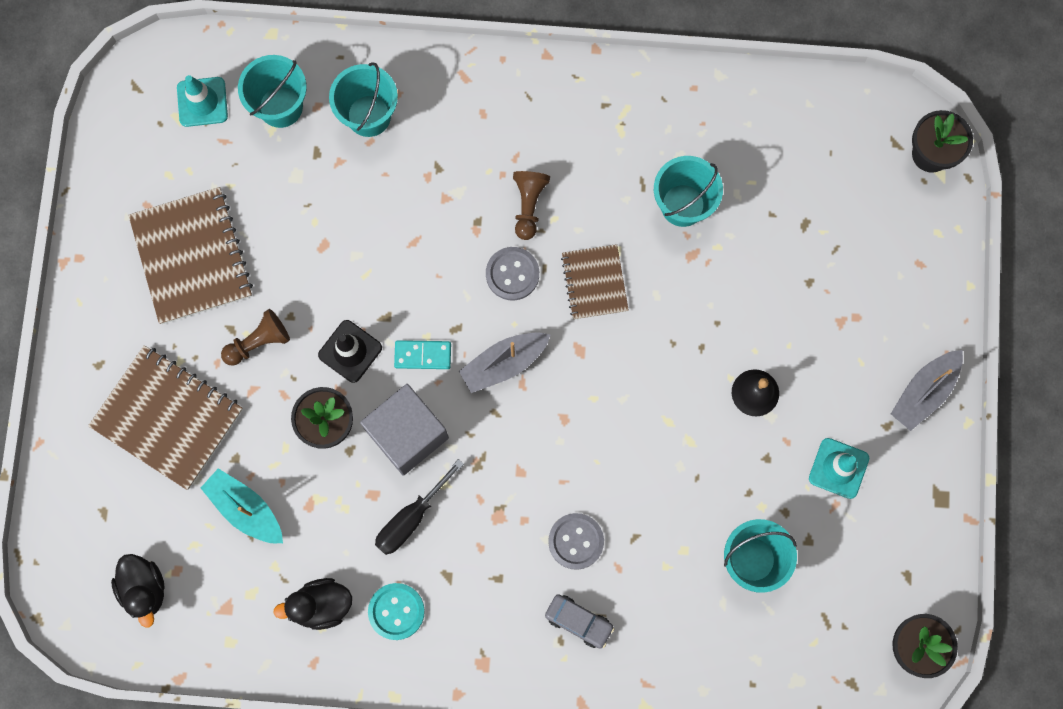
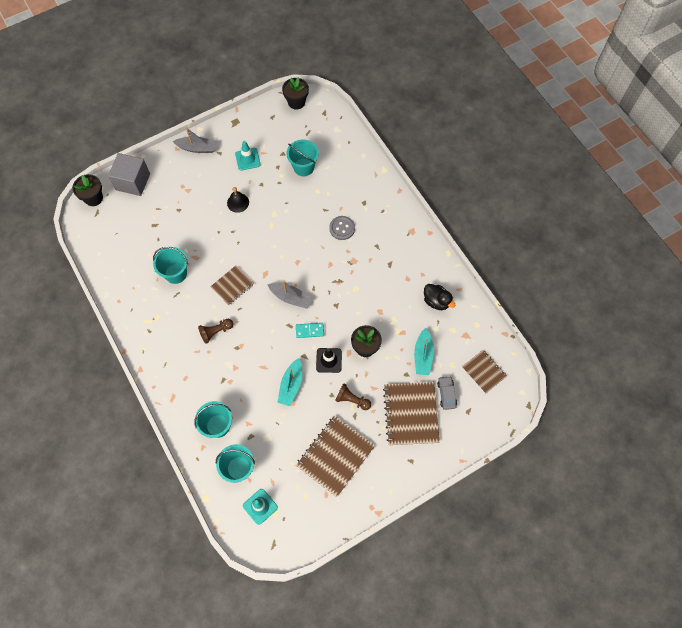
camera: 125 degrees left, 10 degrees down
black duck [111,554,165,628] -> brown notebook [462,350,507,394]
grey cube [360,384,449,476] -> grey cube moved to [108,153,150,196]
turquoise button [368,583,425,640] -> none
black screwdriver [375,459,464,555] -> none
turquoise domino [394,340,451,369] -> turquoise domino turned 60 degrees counterclockwise [296,323,324,338]
grey button [486,247,539,301] -> none
grey car [545,594,614,649] -> grey car moved to [437,376,457,410]
none -> turquoise boat [277,358,302,406]

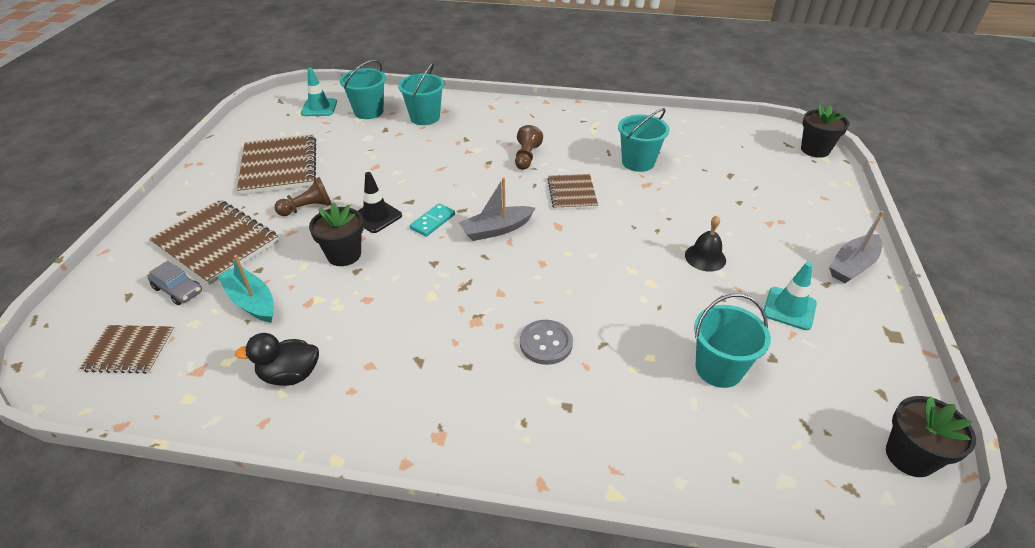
camera: 130 degrees right, 25 degrees down
grey cube [108,153,150,196] -> none
turquoise boat [277,358,302,406] -> none

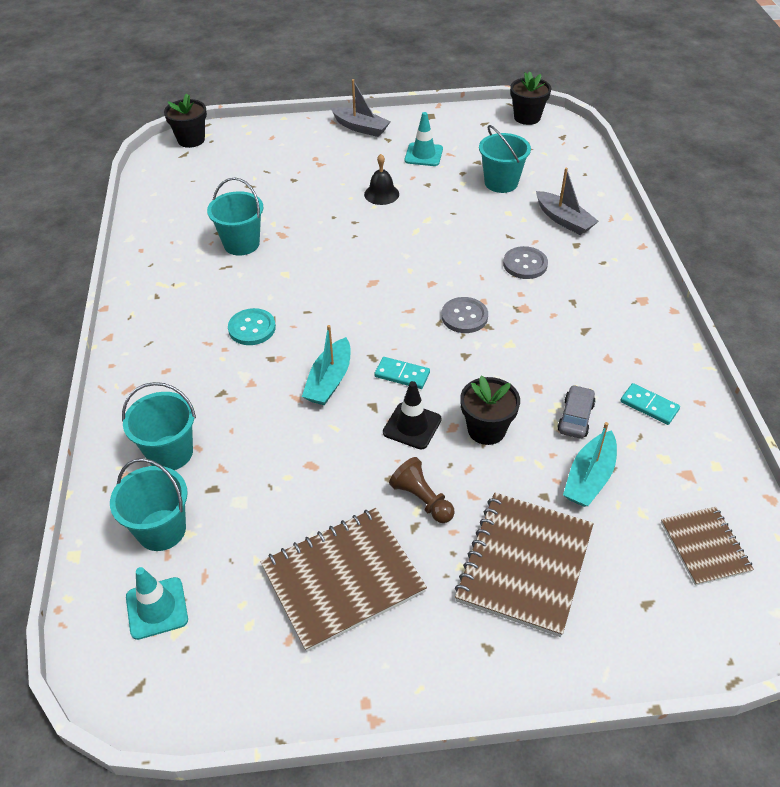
camera: 105 degrees left, 5 degrees up
grey car [147,261,202,305] -> grey car moved to [557,385,596,439]
black duck [235,333,319,386] -> turquoise domino [620,383,680,425]
grey boat [459,178,535,241] -> grey boat moved to [536,168,599,235]
brown pawn [515,125,543,170] -> turquoise button [228,308,276,345]
brown notebook [547,174,598,210] -> none
none -> turquoise boat [302,325,350,405]
none -> grey button [441,297,488,333]

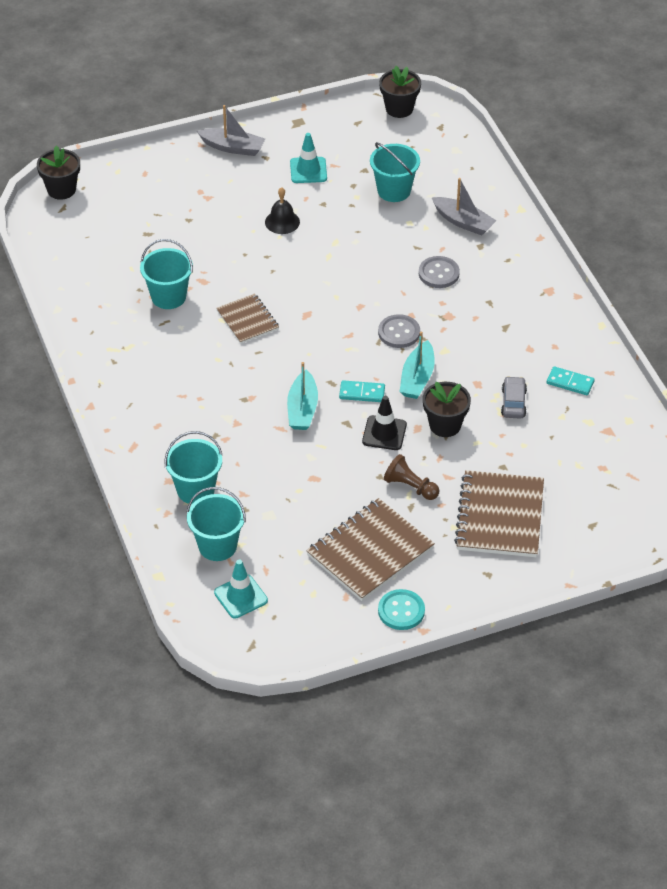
camera: 15 degrees left, 0 degrees up
turquoise button [228,308,276,345] -> turquoise button moved to [378,589,425,630]
turquoise boat [563,422,617,507] -> turquoise boat moved to [400,331,435,399]
brown notebook [661,507,754,586] -> brown notebook moved to [216,293,279,344]

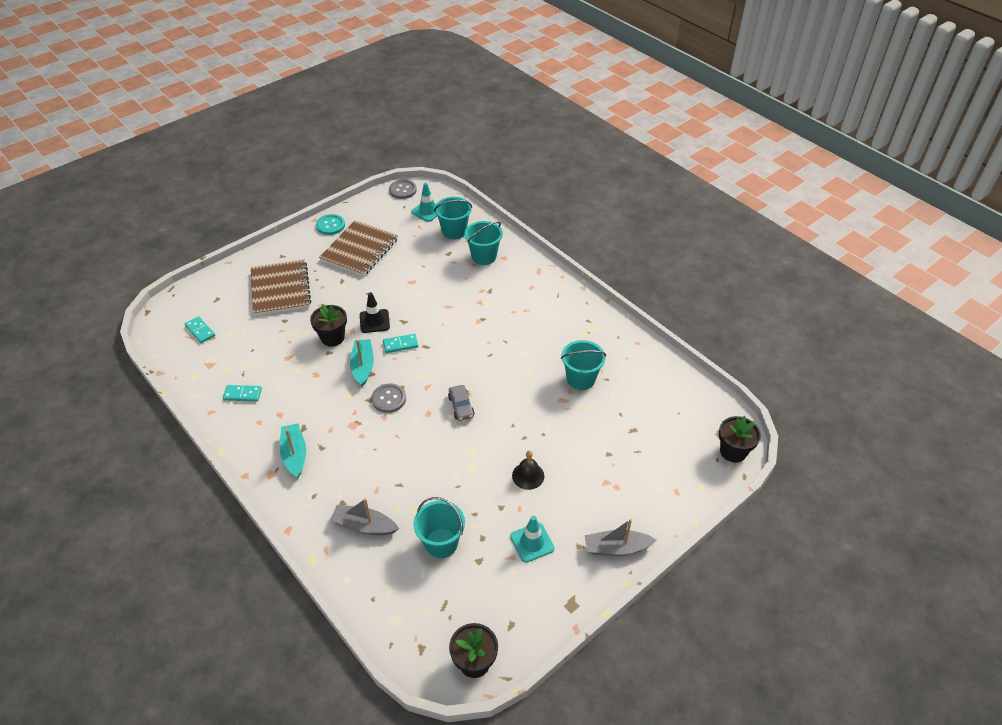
camera: 160 degrees right, 0 degrees up
brown notebook [216,293,279,344] -> none
turquoise boat [287,362,318,430] -> turquoise boat moved to [280,423,306,478]
brown pawn [384,454,439,500] -> none
grey button [419,256,460,288] -> grey button moved to [389,180,417,199]
grey car [501,376,527,419] -> grey car moved to [448,385,475,421]
none -> turquoise domino [185,316,215,343]

